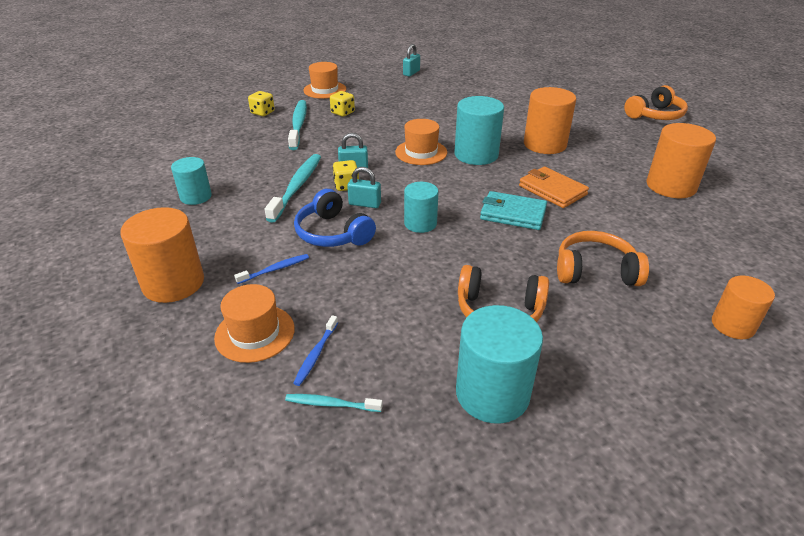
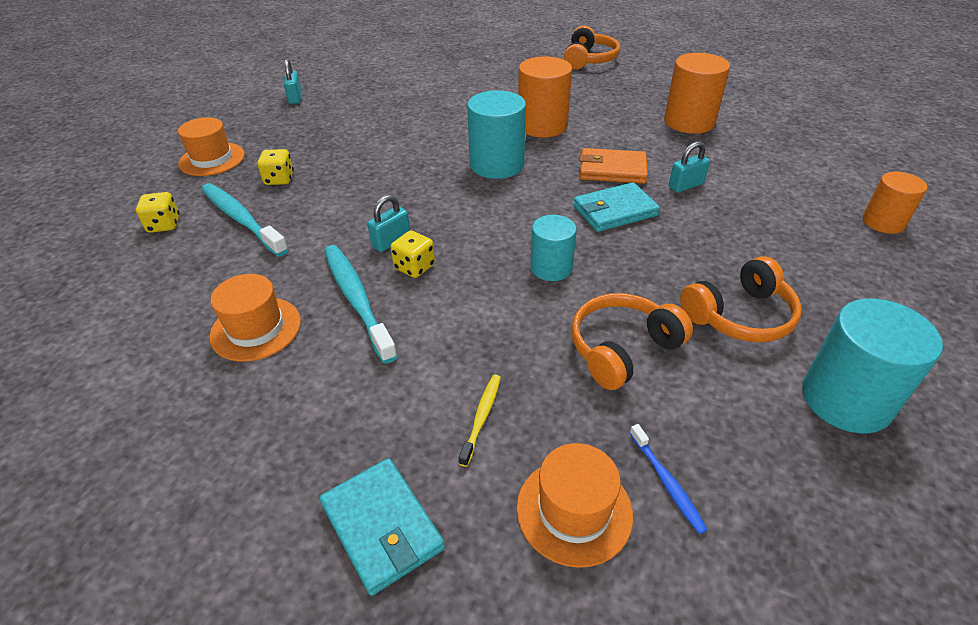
camera: 40 degrees left, 5 degrees up
orange cylinder [120,207,204,303] -> turquoise wallet [320,458,445,596]
turquoise cylinder [171,157,212,205] -> none
blue toothbrush [234,254,309,284] -> yellow toothbrush [459,375,501,467]
turquoise toothbrush [285,394,383,412] -> none
blue headphones [294,189,376,247] -> none
turquoise padlock [347,167,381,208] -> turquoise padlock moved to [669,141,710,193]
orange hat [395,119,447,165] -> orange hat moved to [209,274,301,362]
orange headphones [557,231,649,286] -> orange headphones moved to [571,293,693,390]

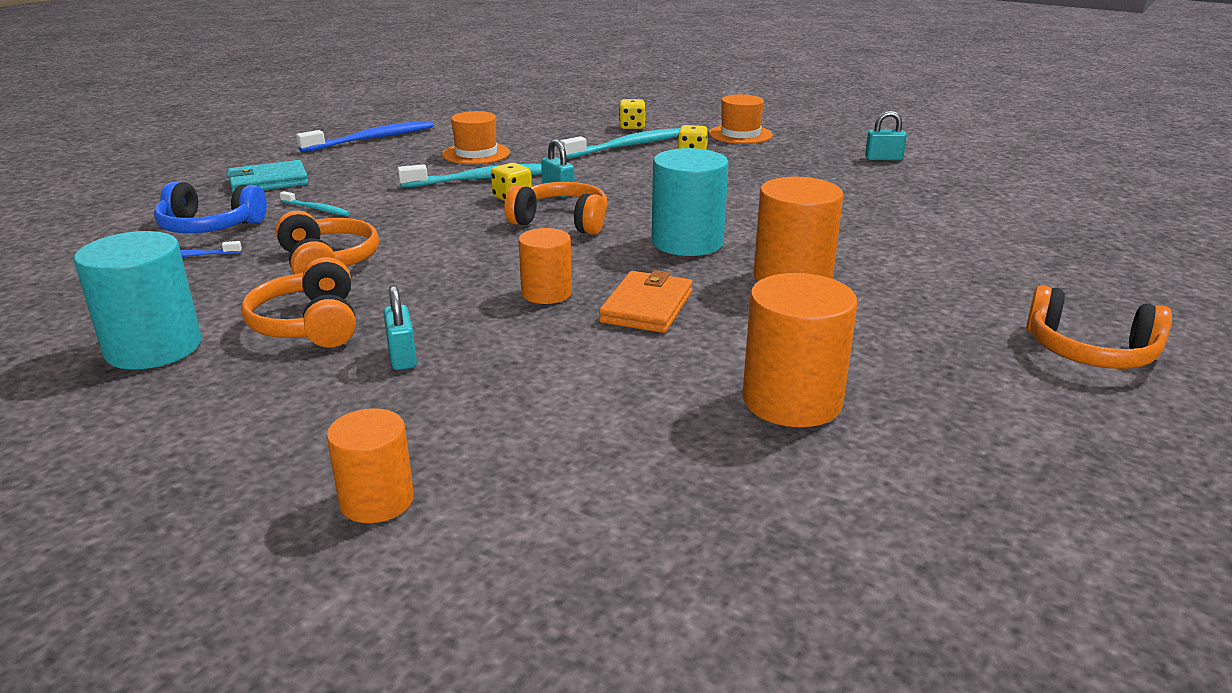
camera: 100 degrees right, 15 degrees down
yellow toothbrush [459,375,501,467] -> turquoise toothbrush [280,191,350,216]
orange hat [516,443,633,568] -> blue headphones [154,182,267,233]
turquoise cylinder [530,215,577,281] -> none
turquoise wallet [573,182,660,232] -> orange cylinder [518,228,572,304]
turquoise padlock [669,141,710,193] -> turquoise padlock moved to [383,285,417,370]
none -> blue toothbrush [296,121,434,152]
none -> orange headphones [505,182,608,235]

